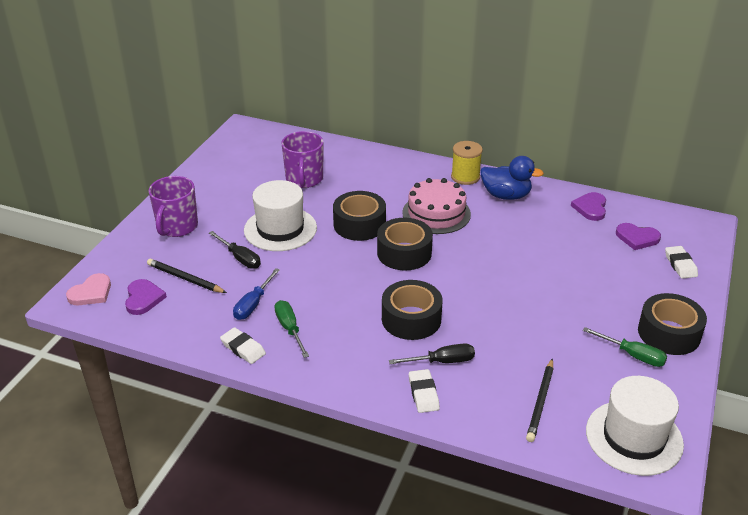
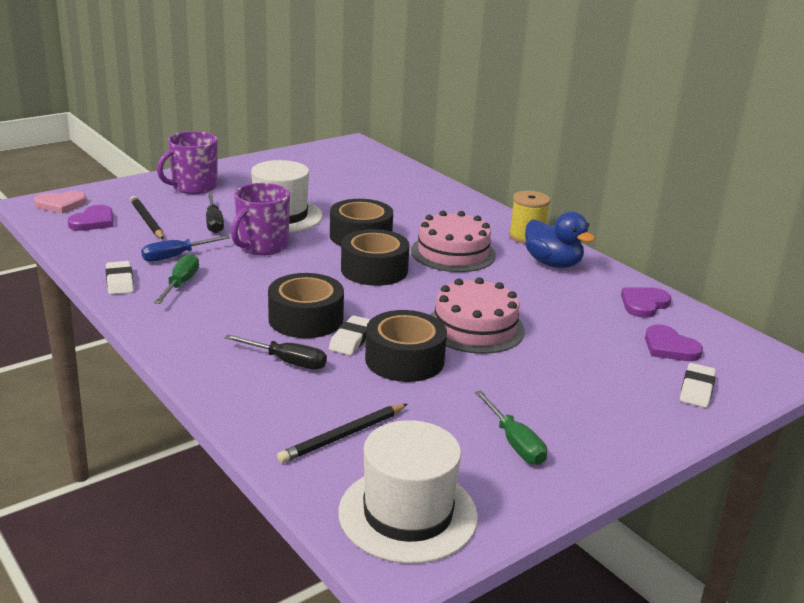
camera: 30 degrees right, 10 degrees down
purple mug [281,131,324,188] -> purple mug moved to [231,183,290,255]
white eraser [409,369,440,413] -> white eraser moved to [329,315,371,355]
black tape [638,293,707,355] -> black tape moved to [365,310,447,382]
none -> pink cake [430,277,525,354]

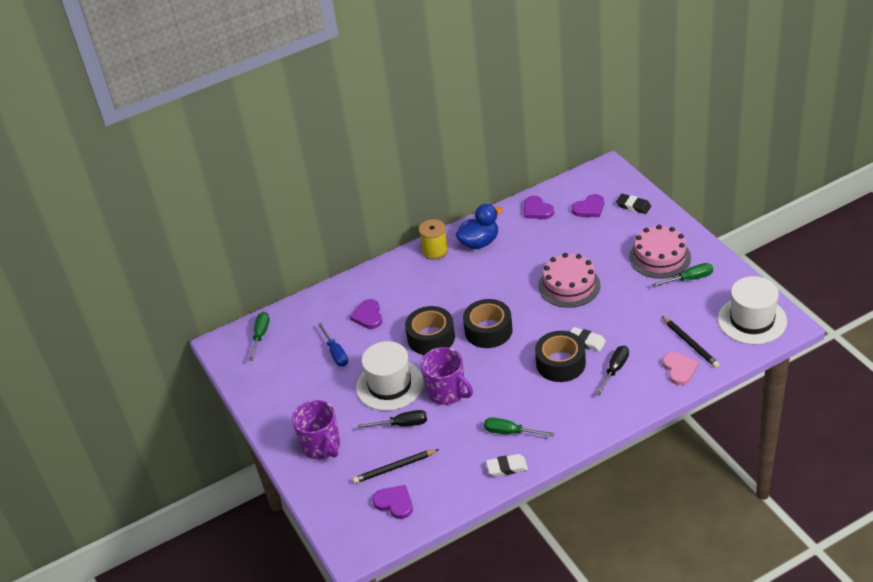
camera: 75 degrees left, 15 degrees up
pink heart [34,191,87,214] -> pink heart moved to [662,352,698,385]
blue screwdriver [141,235,230,262] -> blue screwdriver moved to [318,323,348,366]
black tape [365,310,447,382] -> none
pink cake [411,211,496,272] -> pink cake moved to [629,225,691,279]
white eraser [680,363,716,408] -> black eraser [616,194,651,214]
none -> green screwdriver [248,312,270,361]
none -> purple heart [350,299,382,329]

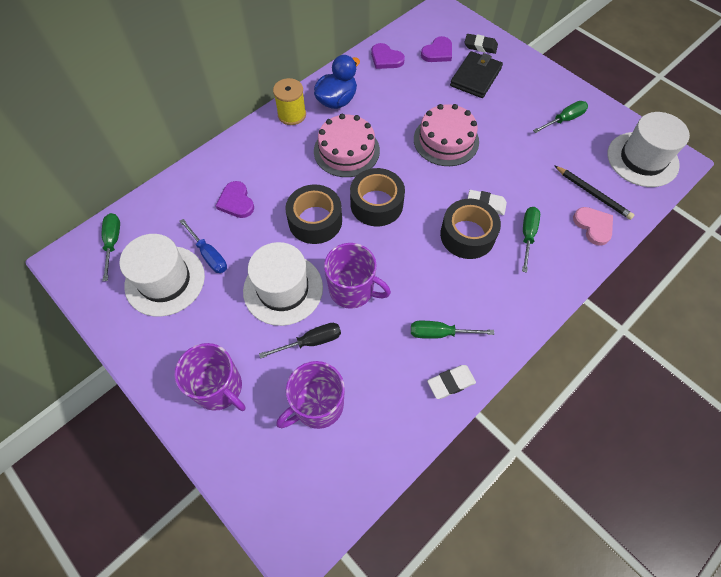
camera: 20 degrees left, 20 degrees up
black pencil [353,449,439,484] -> purple mug [276,361,345,429]
purple heart [372,485,413,519] -> none
black screwdriver [596,346,629,396] -> green screwdriver [522,207,540,273]
pink cake [629,225,691,279] -> pink cake moved to [314,114,380,177]
none -> white hat [120,234,205,317]
none -> black wallet [450,51,503,98]

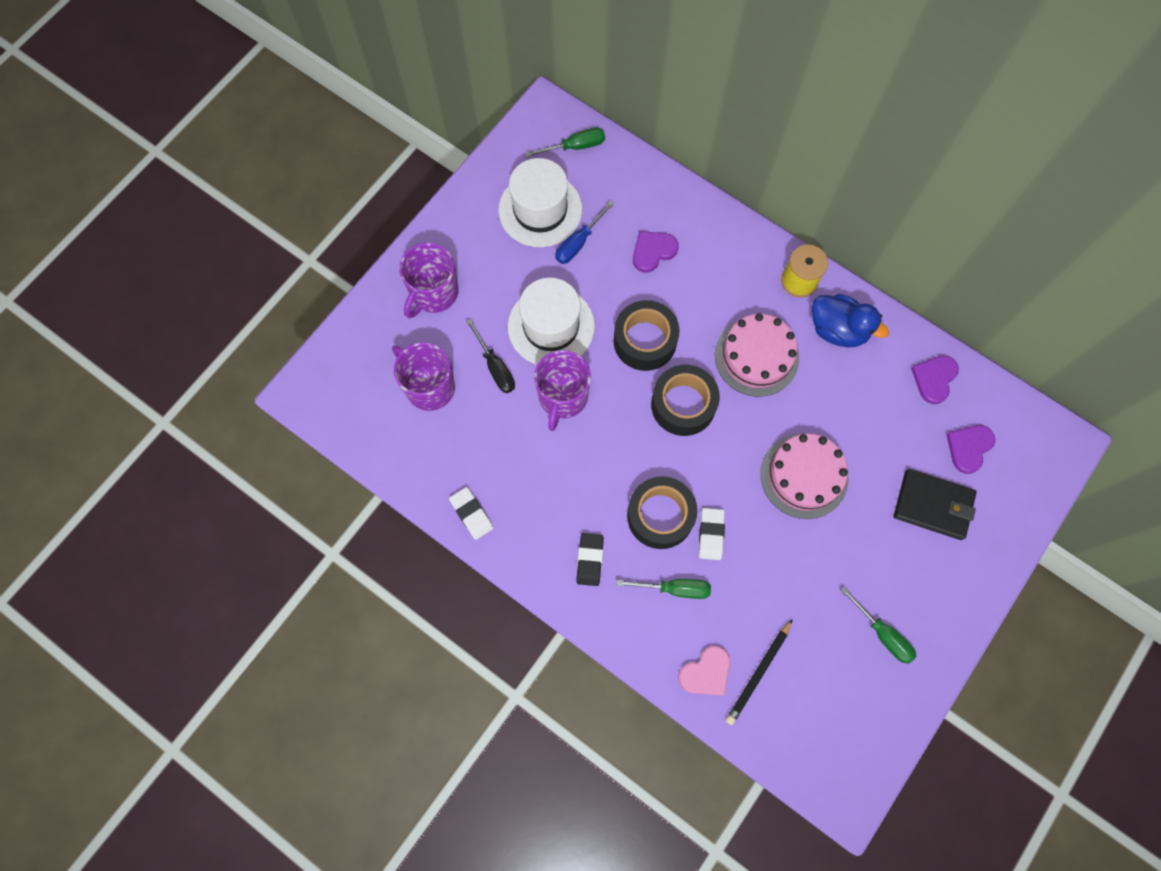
camera: 80 degrees right, 10 degrees up
green screwdriver [411,321,494,339] -> none
purple heart [421,36,452,62] -> purple heart turned 90 degrees clockwise [946,425,995,474]
black eraser [465,34,498,54] -> black eraser moved to [576,533,604,586]
white hat [608,112,690,187] -> none

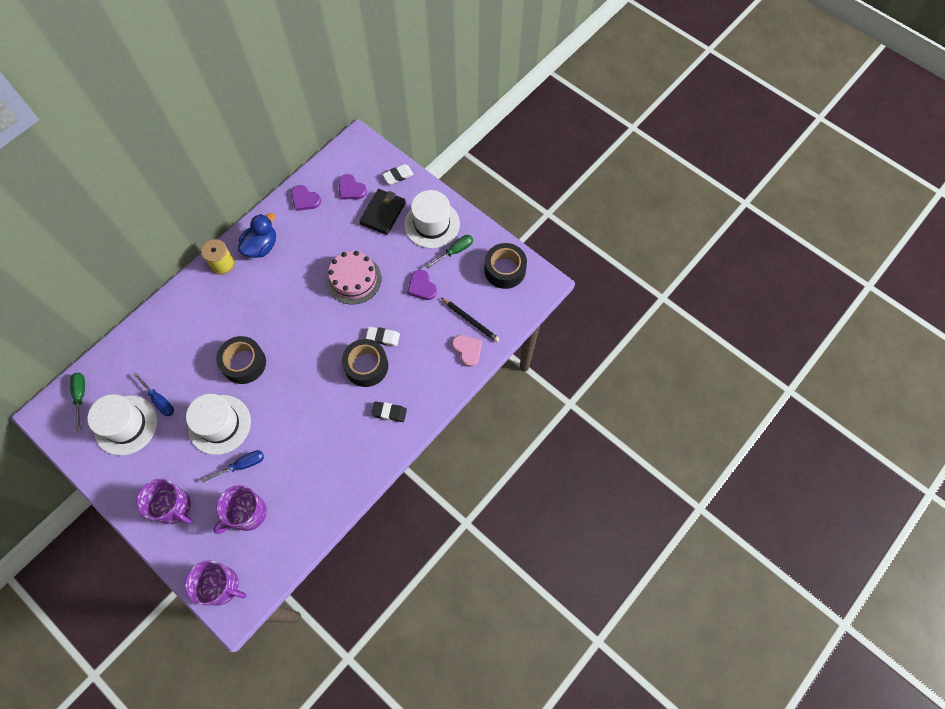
camera: 85 degrees left, 5 degrees down
white eraser [449,487,494,540] -> white eraser moved to [382,164,414,185]
black screwdriver [466,318,515,393] -> blue screwdriver [202,450,264,483]
purple mug [534,350,591,431] -> purple mug moved to [185,561,247,605]
green screwdriver [616,579,711,599] -> none
purple heart [633,231,679,273] -> purple heart moved to [407,270,437,300]
black tape [651,365,720,436] -> black tape moved to [485,243,527,289]
pink cake [715,313,799,397] -> none
none -> white hat [404,190,460,248]

